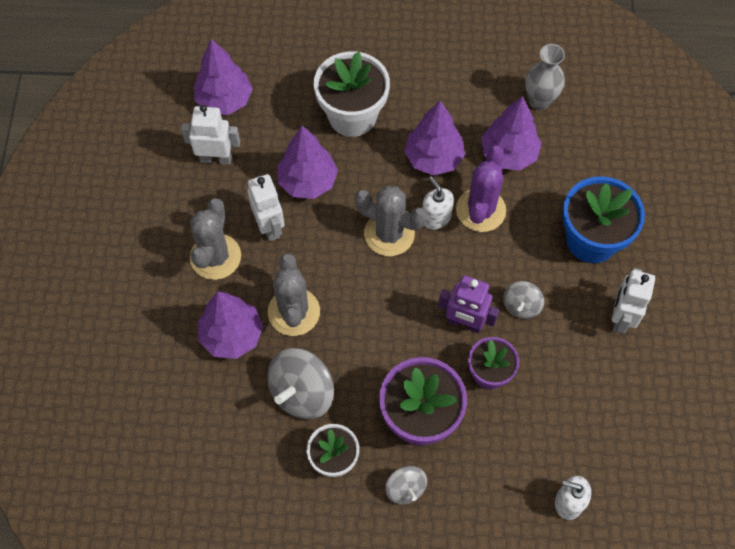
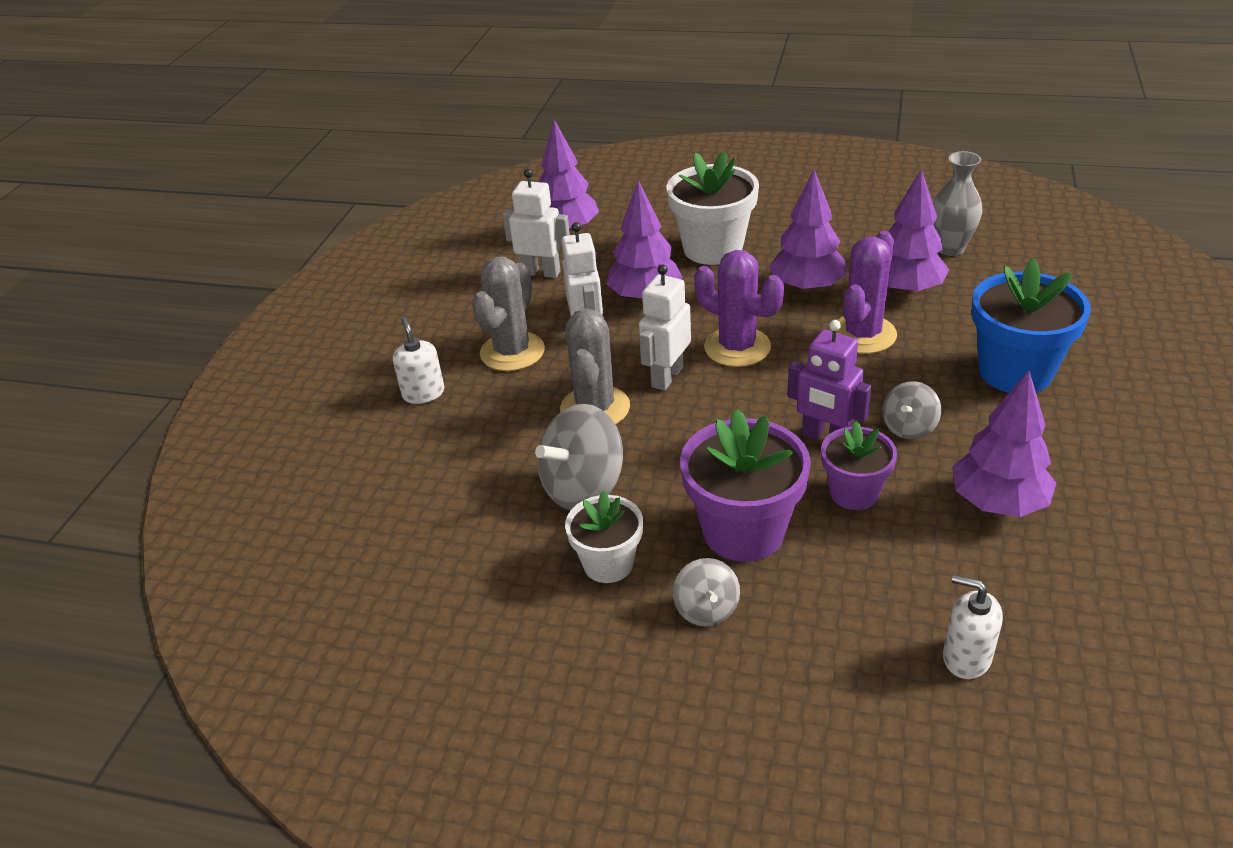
camera: 15 degrees right, 25 degrees down
purple tree [198,291,263,359] -> purple tree moved to [952,370,1056,517]
grey cactus [355,186,427,256] -> purple cactus [694,250,784,367]
white soap dispenser [422,176,454,230] -> white soap dispenser moved to [393,317,444,404]
white robot [612,268,655,334] -> white robot moved to [639,264,691,391]

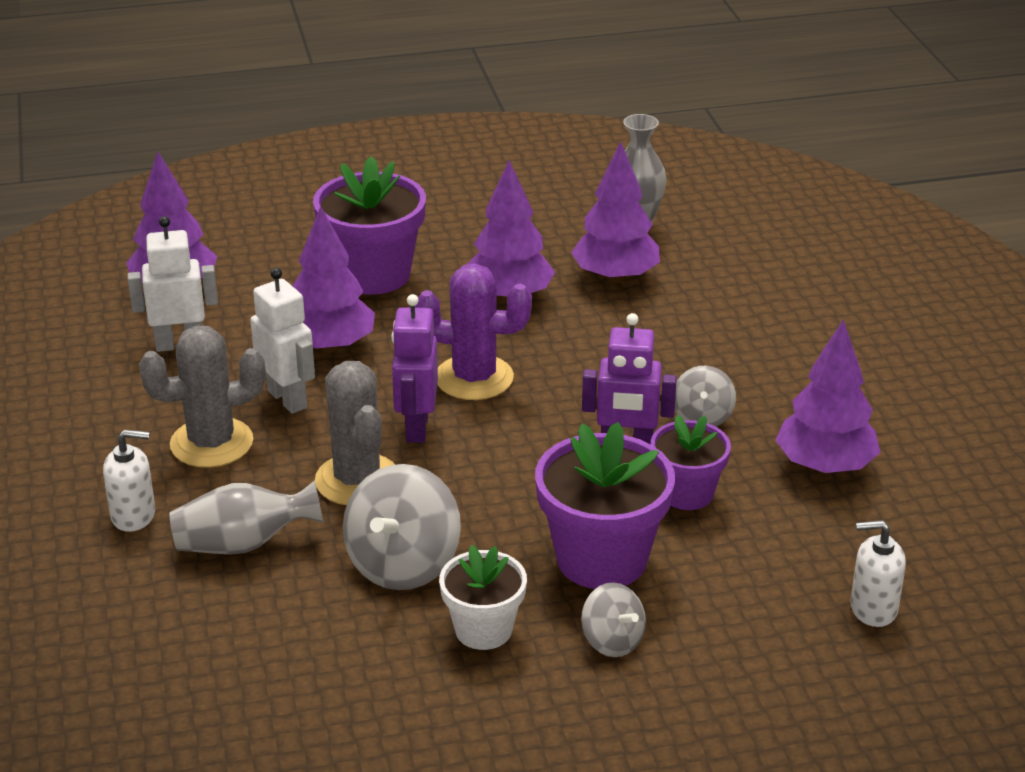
camera: 30 degrees left, 5 degrees down
white soap dispenser [393,317,444,404] -> white soap dispenser turned 135 degrees clockwise [103,429,155,532]
grey cactus [472,257,545,371] -> grey cactus turned 75 degrees clockwise [139,325,265,468]
white robot [639,264,691,391] -> purple robot [391,294,438,443]
white flower pot [666,151,759,265] -> purple flower pot [313,156,426,295]
purple cactus [829,231,897,354] -> none
blue flower pot [971,258,1091,393] -> none
none -> grey vase [169,480,323,554]

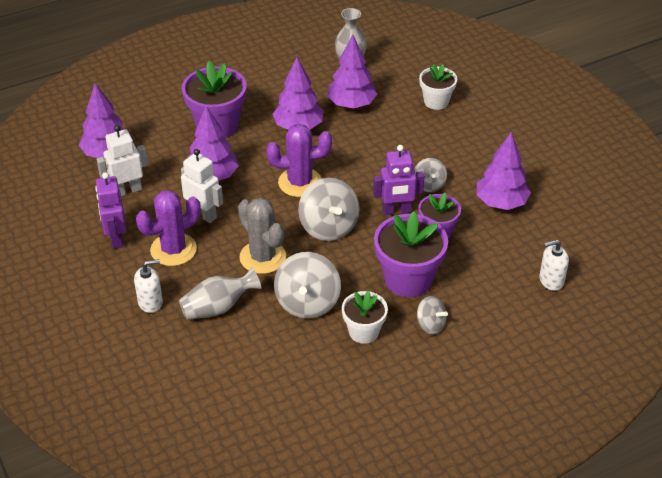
camera: 15 degrees left, 10 degrees up
grey cactus [139,325,265,468] -> purple cactus [136,190,201,266]
purple robot [391,294,438,443] -> purple robot moved to [95,172,127,249]
none -> grey spinning top [298,178,360,241]
none -> white flower pot [419,64,457,110]

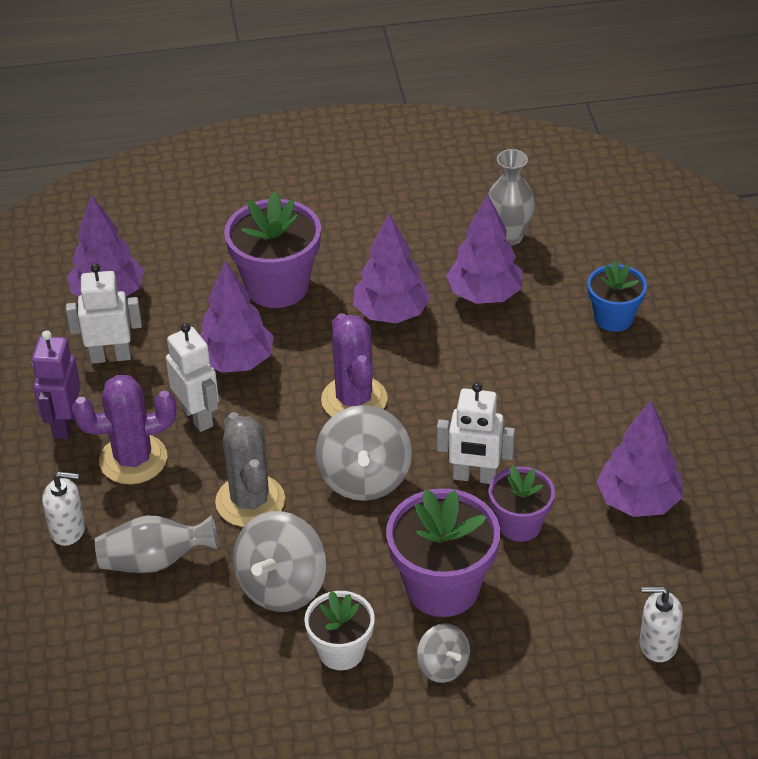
camera: 20 degrees right, 0 degrees up
purple cactus [266,124,332,197] -> purple cactus turned 60 degrees clockwise [321,313,388,417]
purple robot [373,145,424,215] -> white robot [437,382,515,484]
grey spinning top [414,158,447,192] -> none
white flower pot [419,64,457,110] -> blue flower pot [587,260,647,332]

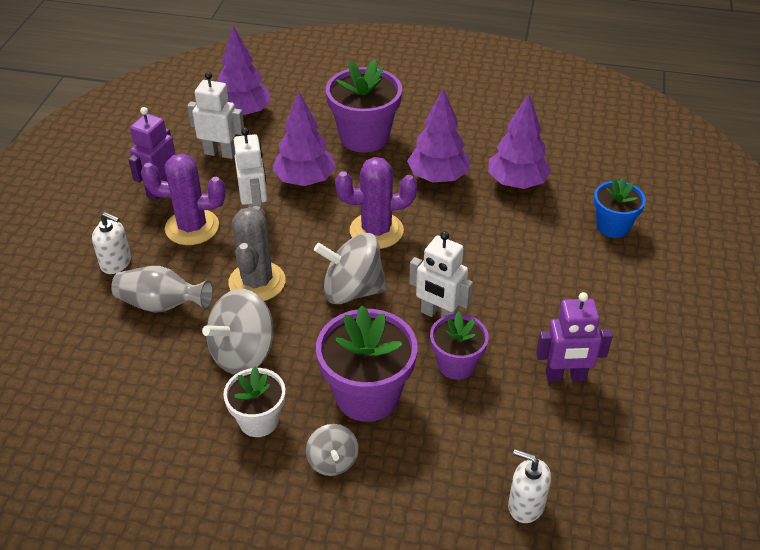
camera: 20 degrees right, 0 degrees up
grey spinning top [315,405,412,501] -> grey spinning top turned 75 degrees clockwise [314,233,387,304]
purple cactus [321,313,388,417] -> purple cactus turned 75 degrees clockwise [335,157,417,249]
grey vase [488,149,535,246] -> none
purple tree [597,400,683,517] -> purple robot [536,292,613,382]

